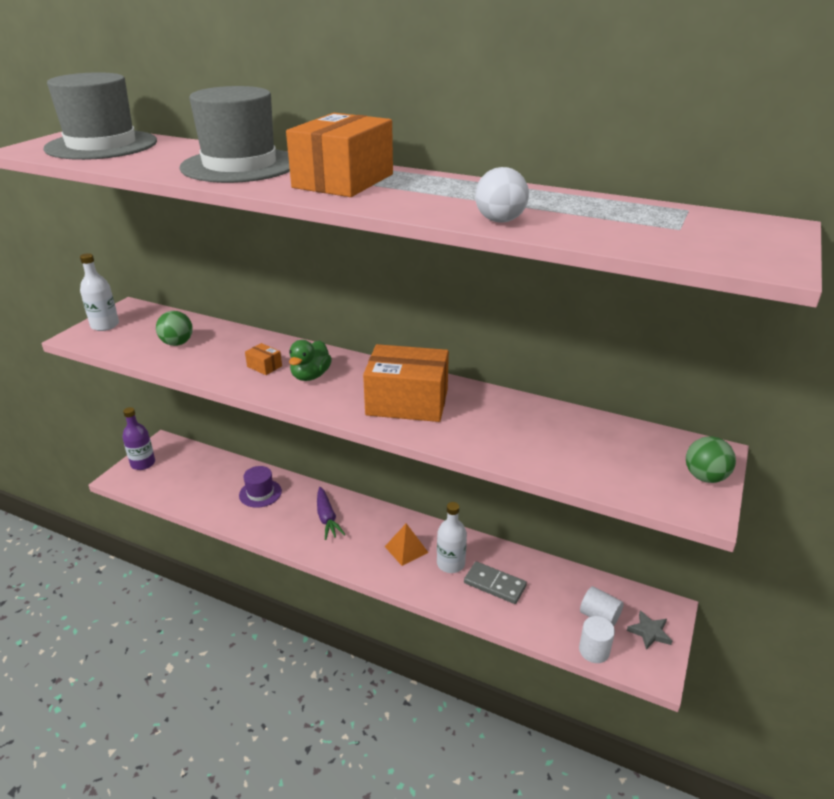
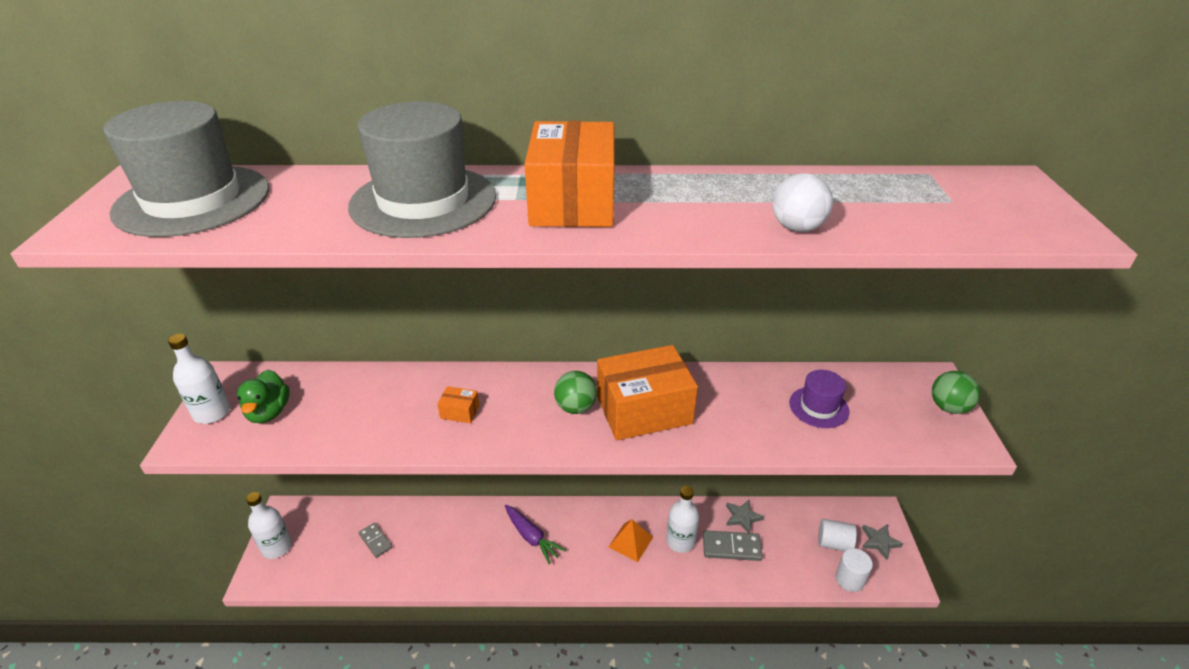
camera: 25 degrees left, 5 degrees up
purple bottle [122,407,155,470] -> white bottle [246,492,292,559]
green ball [156,311,193,346] -> green ball moved to [554,371,597,414]
purple hat [239,466,282,508] -> purple hat moved to [789,370,849,428]
green duck [289,340,332,381] -> green duck moved to [237,370,289,424]
none -> grey domino [358,523,392,558]
none -> grey star [726,500,764,533]

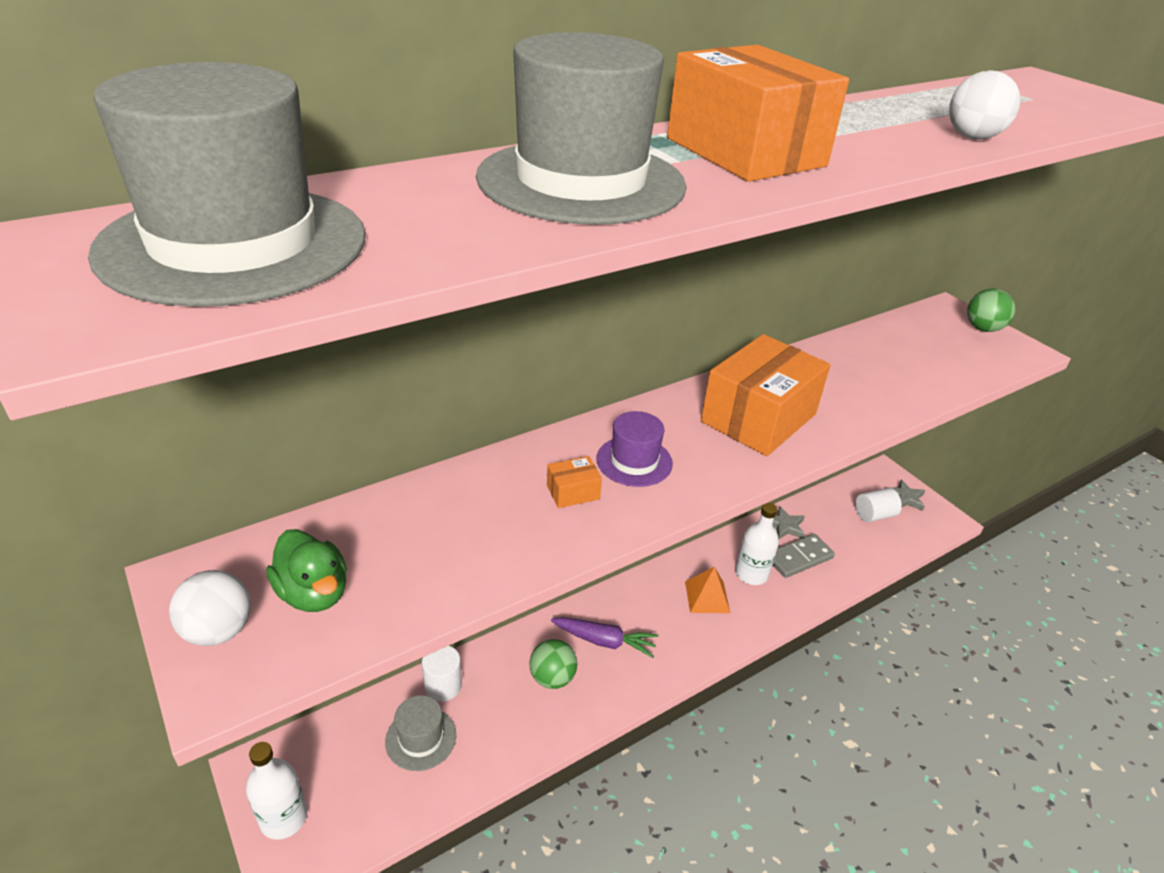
camera: 35 degrees left, 0 degrees up
white bottle [168,334,230,424] -> white ball [169,570,251,646]
grey domino [358,523,392,558] -> grey hat [385,695,456,771]
green ball [554,371,597,414] -> green ball moved to [529,639,577,689]
purple hat [789,370,849,428] -> purple hat moved to [596,411,673,487]
white cylinder [835,548,873,592] -> white cylinder moved to [422,646,462,702]

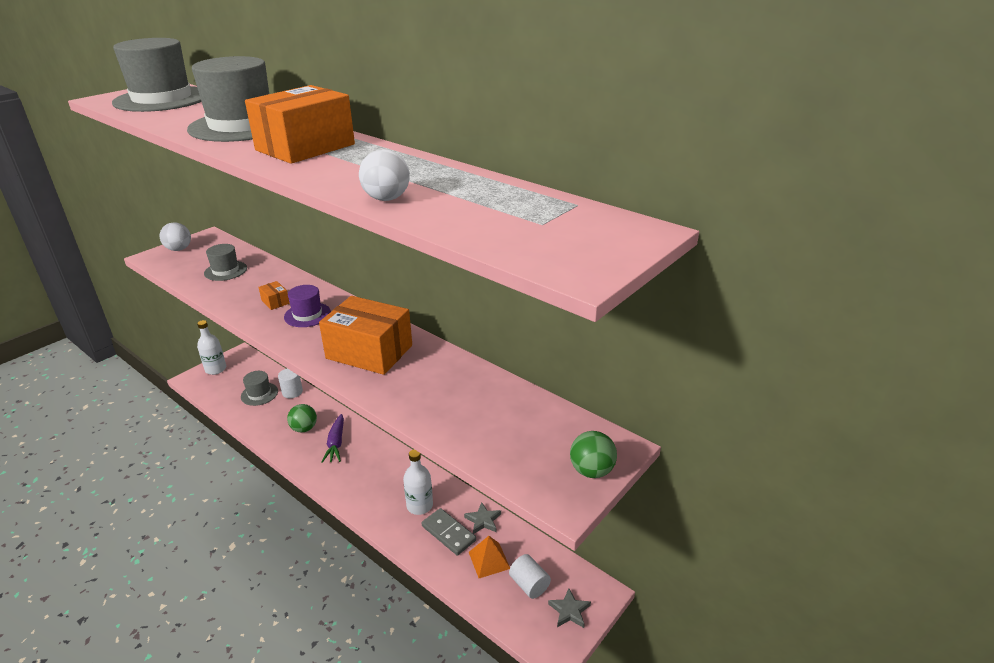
camera: 75 degrees right, 5 degrees down
green duck [266,529,347,612] -> none
orange pyramid [685,566,730,613] -> orange pyramid moved to [469,536,510,578]
none -> grey hat [204,244,247,281]

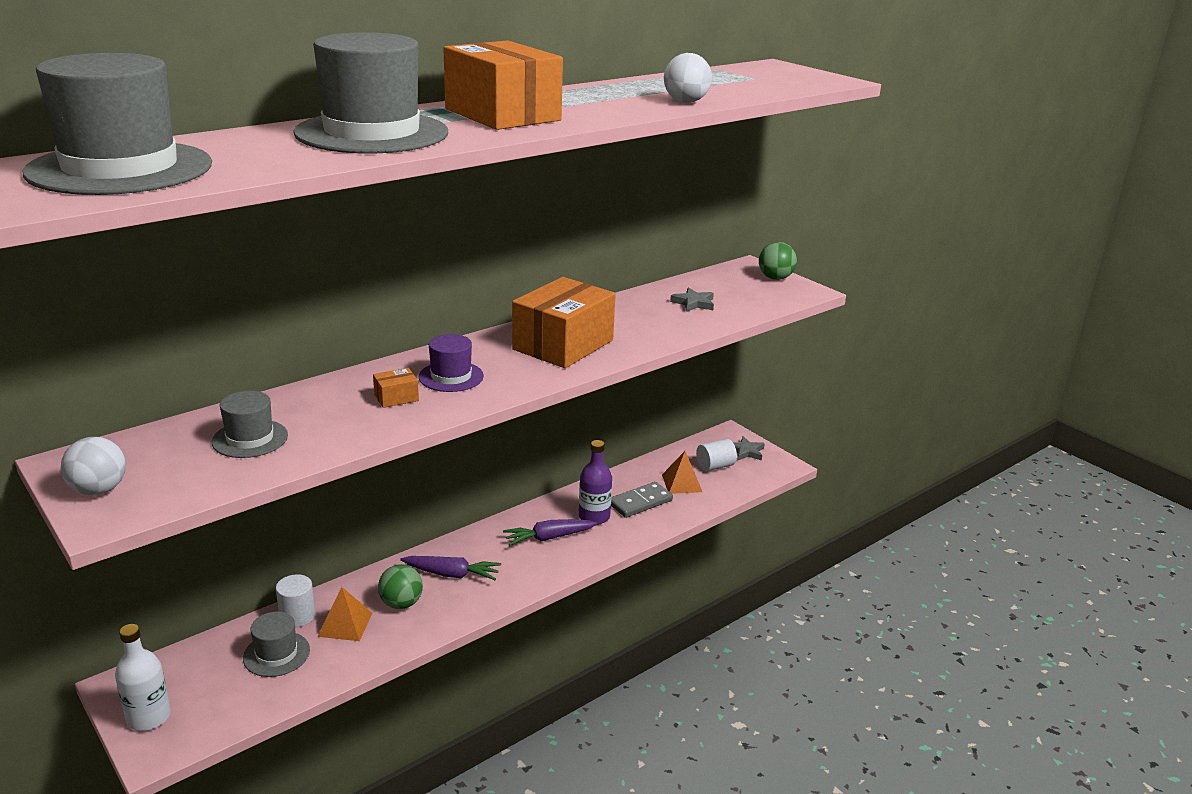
camera: 80 degrees left, 5 degrees down
white bottle [403,449,433,515] -> purple bottle [579,440,612,525]
grey star [464,502,501,534] -> grey star moved to [670,287,714,312]
none -> orange pyramid [317,587,372,641]
none -> purple carrot [503,519,598,546]

